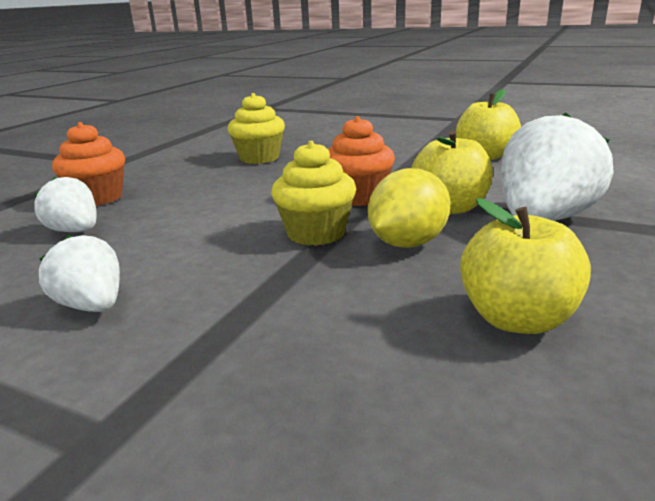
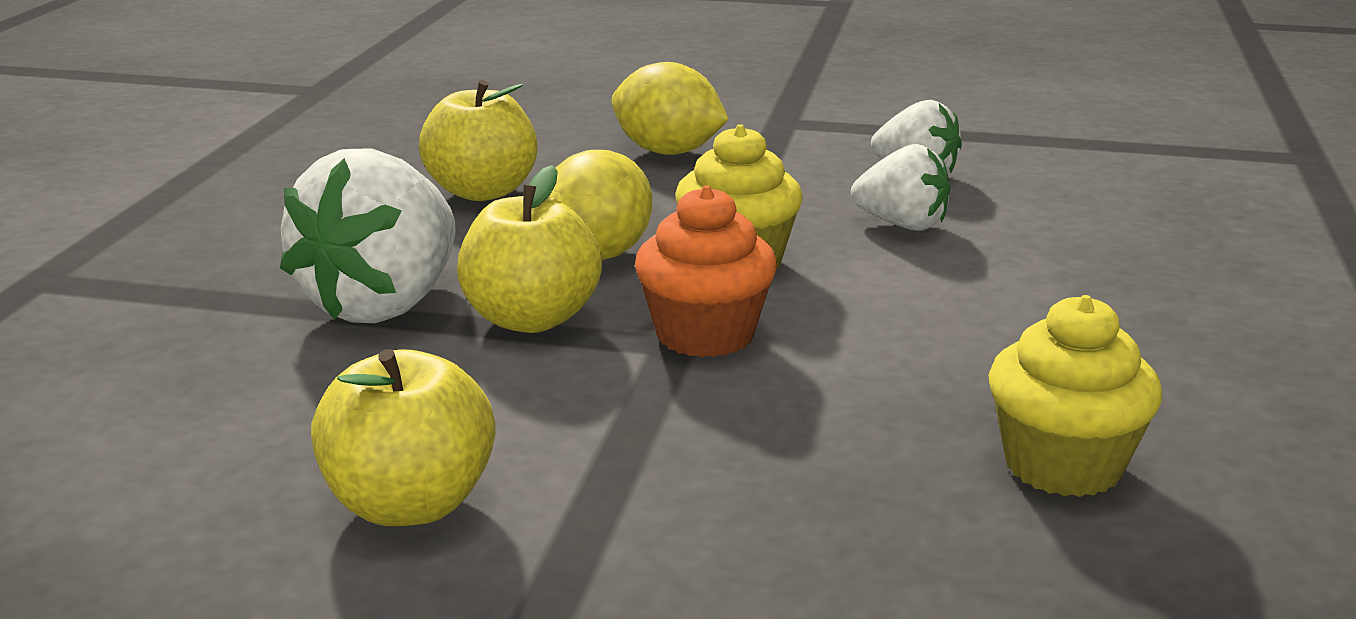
camera: 165 degrees right, 0 degrees up
white strawberry [34,177,97,232] -> white strawberry moved to [851,144,950,231]
orange cupcake [52,122,125,206] -> none
none -> yellow lemon [612,62,729,155]

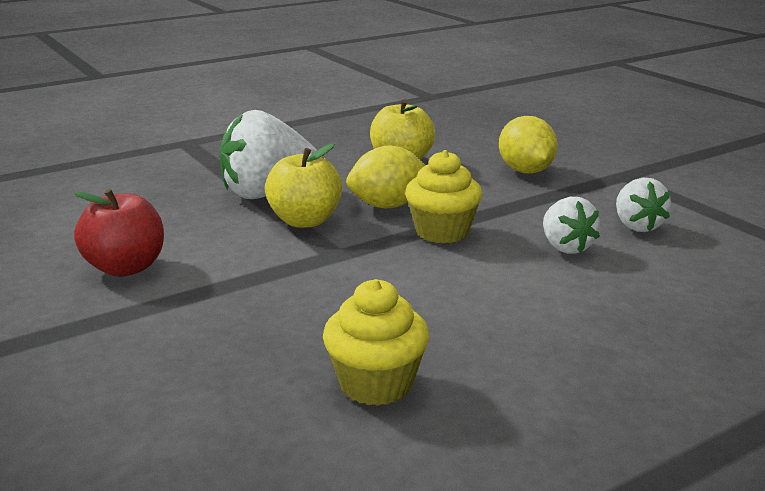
camera: 45 degrees right, 0 degrees up
yellow apple [311,349,496,526] -> red apple [74,189,164,277]
orange cupcake [635,185,777,357] -> none

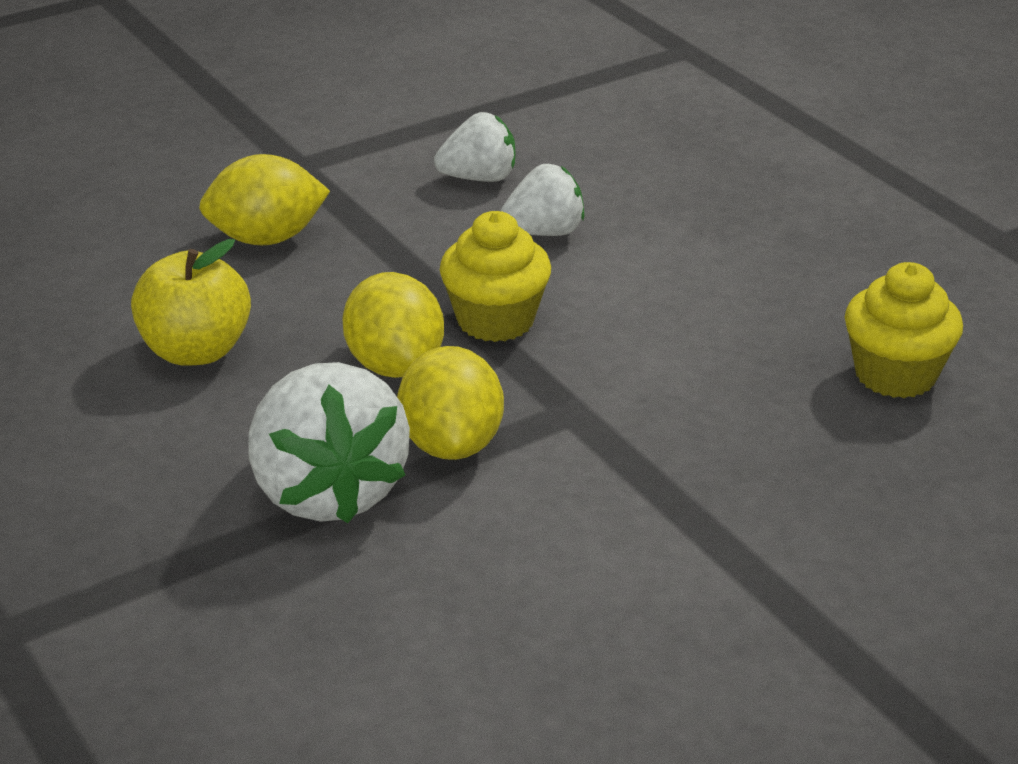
camera: 90 degrees left, 10 degrees up
red apple [74,189,164,277] -> none
yellow apple [265,144,342,228] -> yellow lemon [397,346,504,460]

